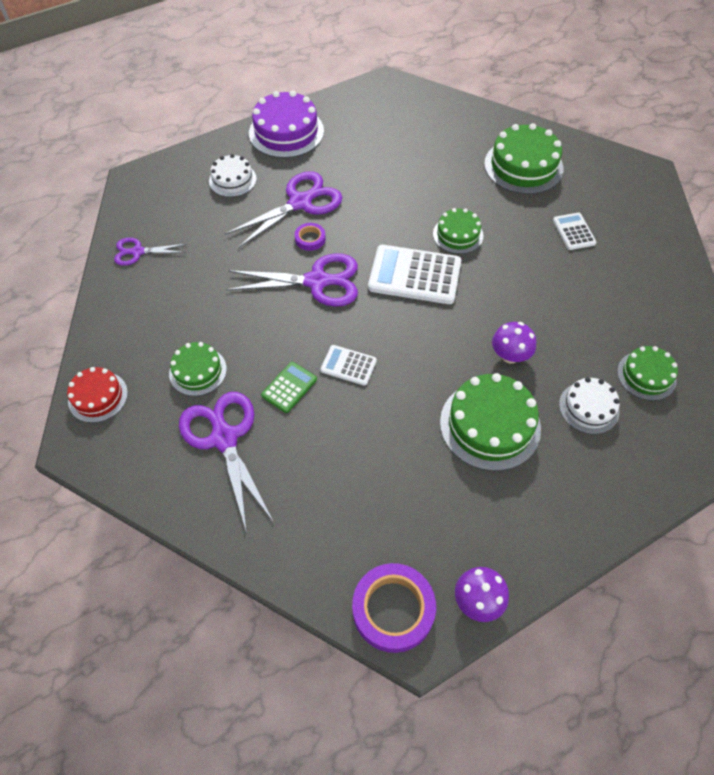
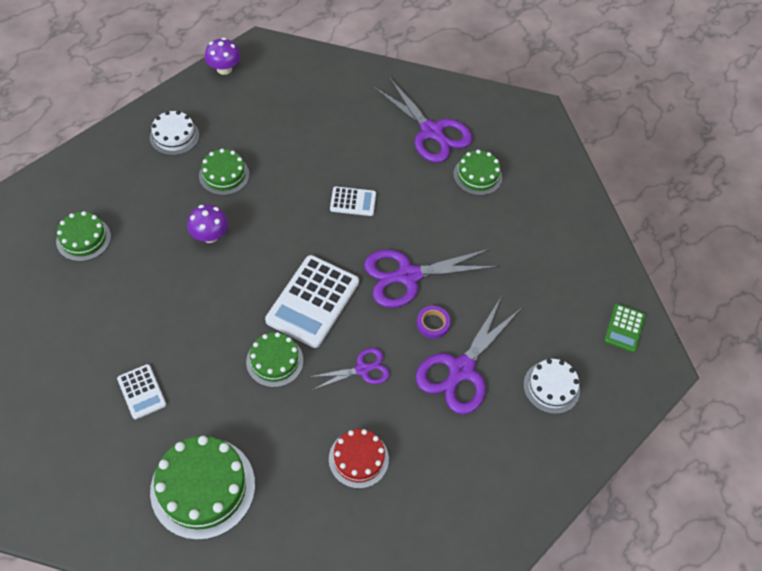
camera: 160 degrees right, 0 degrees up
red cake [67,367,128,423] -> red cake moved to [329,429,389,489]
purple scissors [114,238,186,266] -> purple scissors moved to [310,348,390,390]
purple cake [249,91,324,158] -> none
green calculator [261,362,317,413] -> green calculator moved to [604,304,646,353]
purple tape [352,563,436,653] -> none
white calculator [368,245,461,304] -> white calculator turned 120 degrees clockwise [265,255,359,348]
green cake [440,373,541,471] -> green cake [199,149,249,195], size x0.60
white cake [559,377,620,434] -> white cake moved to [150,111,199,155]

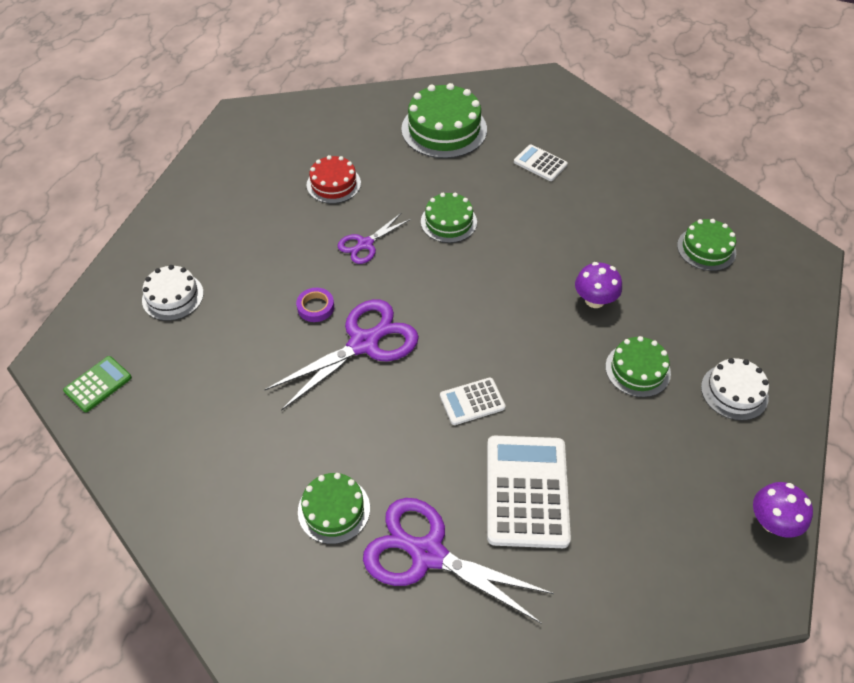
camera: 160 degrees right, 5 degrees down
white calculator [265,255,359,348] -> white calculator moved to [487,436,571,548]
purple scissors [415,298,522,414] -> none
green calculator [604,304,646,353] -> green calculator turned 45 degrees clockwise [63,356,132,412]

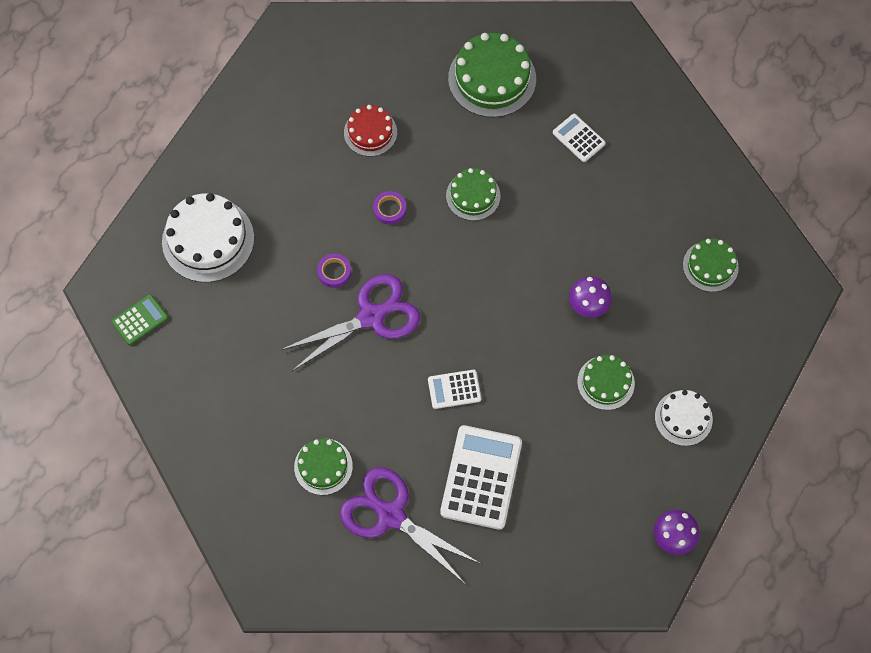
camera: 10 degrees right, 15 degrees up
white cake [142,265,204,321] -> white cake [162,193,254,282], size x1.67
purple scissors [337,213,411,264] -> purple tape [373,191,406,225]

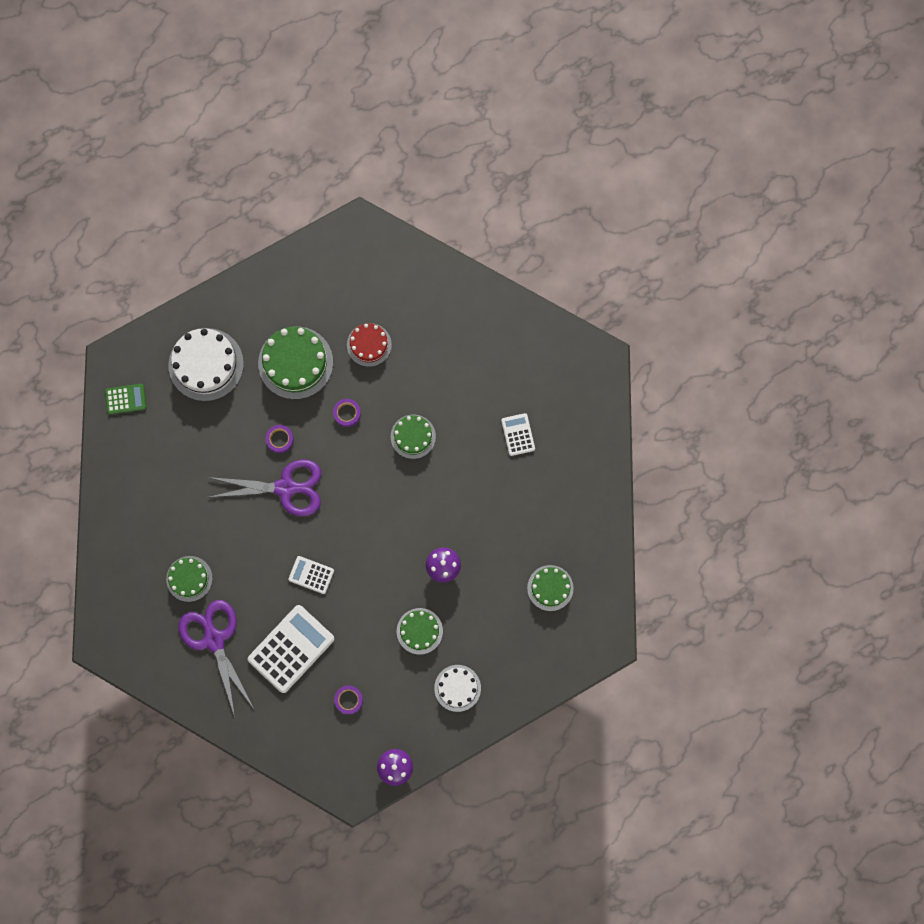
camera: 30 degrees right, 10 degrees up
green cake [448,33,536,117] -> green cake moved to [258,326,333,399]
none -> purple tape [334,686,363,714]

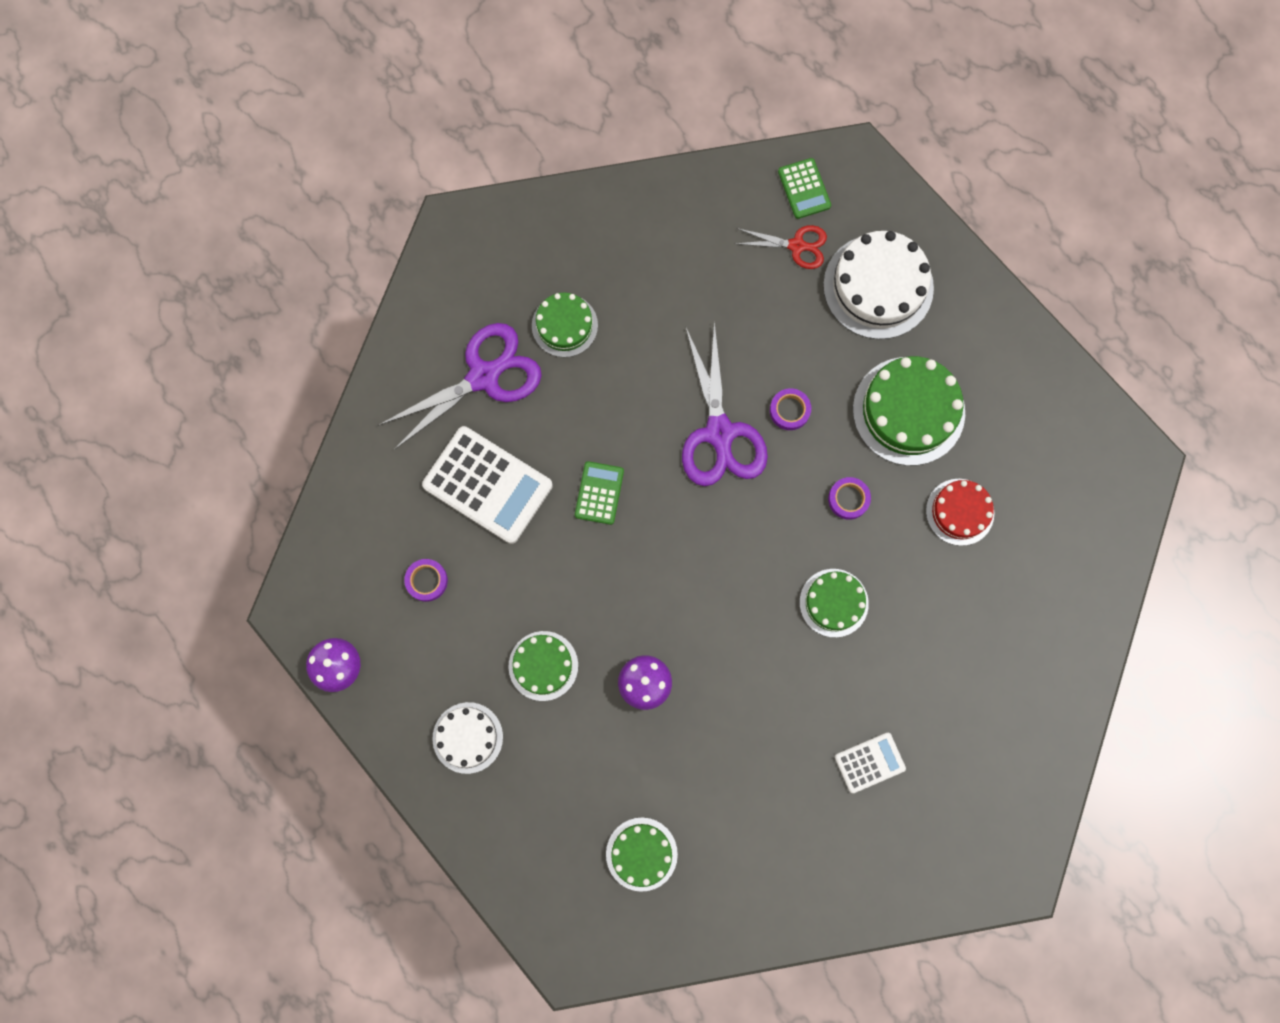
camera: 80 degrees right, 0 degrees up
white calculator [288,556,334,594] -> green calculator [575,461,624,525]
none -> red scissors [734,225,827,269]

